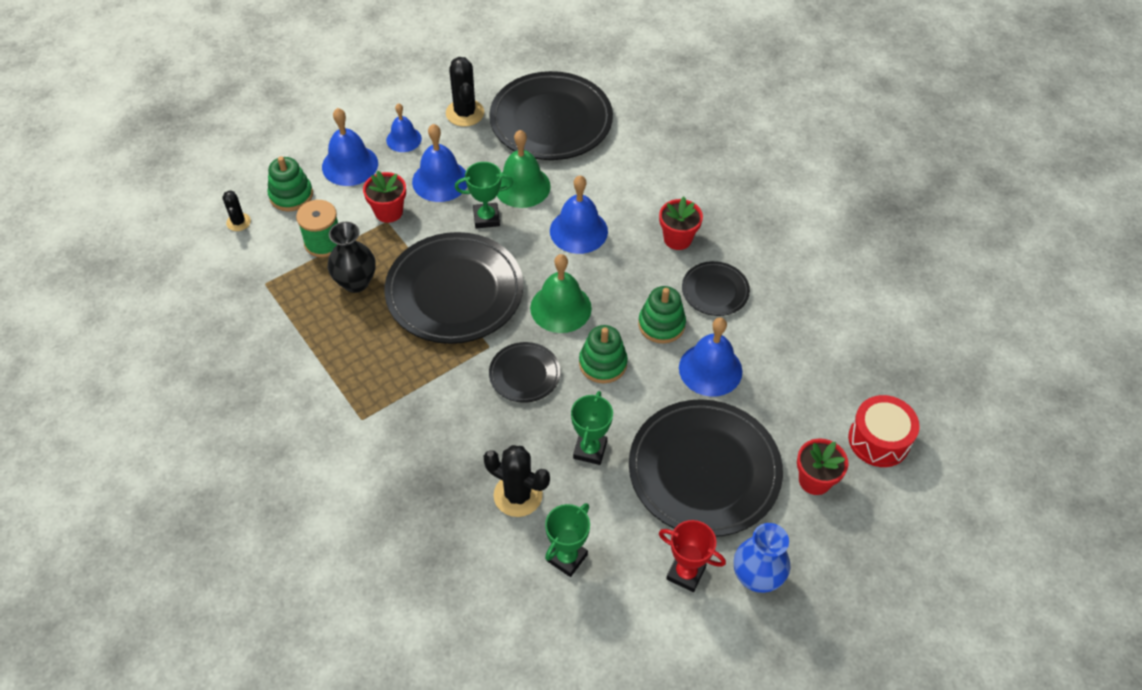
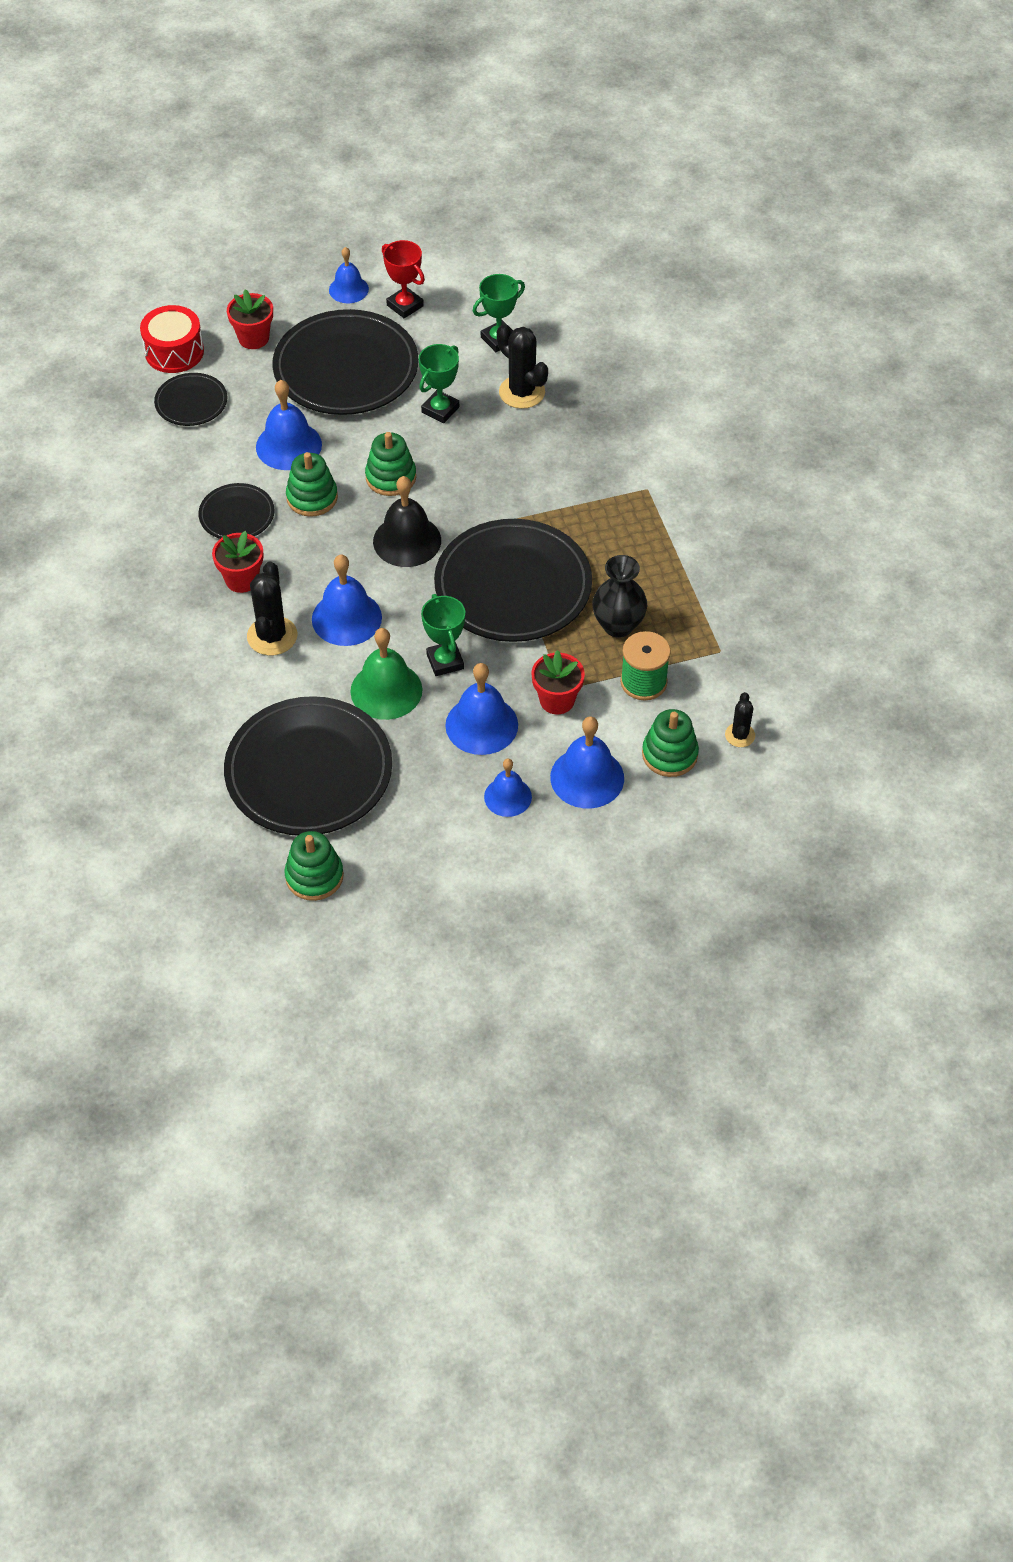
camera: 160 degrees left, 0 degrees up
black cactus [446,57,484,127] -> black cactus moved to [247,562,297,656]
green trophy [455,162,513,228] -> green trophy turned 60 degrees clockwise [421,594,465,676]
black plate [489,342,561,403] -> black plate moved to [154,373,227,426]
green bell [530,254,592,333] -> black bell [373,476,441,567]
blue vase [734,523,791,593] -> blue bell [329,247,369,303]
none -> green stacking toy [284,831,344,901]

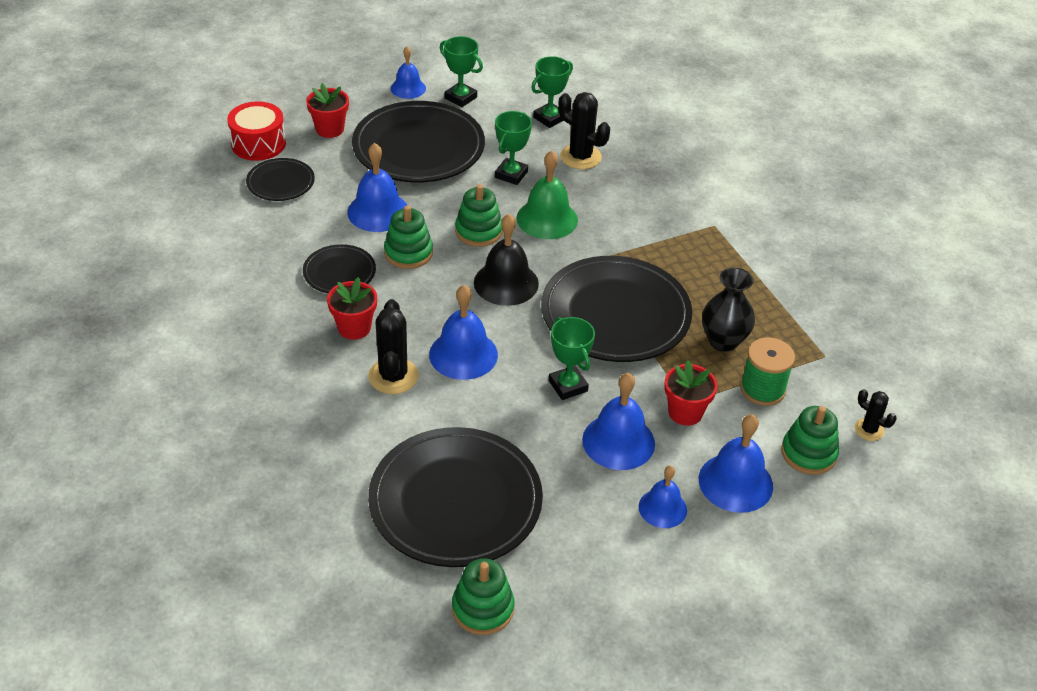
camera: 10 degrees left, 10 degrees down
green bell [350,628,422,720] -> green bell moved to [517,150,578,239]
red trophy [382,240,425,318] -> green trophy [440,36,483,107]
black cactus [725,692,755,747] -> black cactus turned 45 degrees counterclockwise [855,389,897,441]

